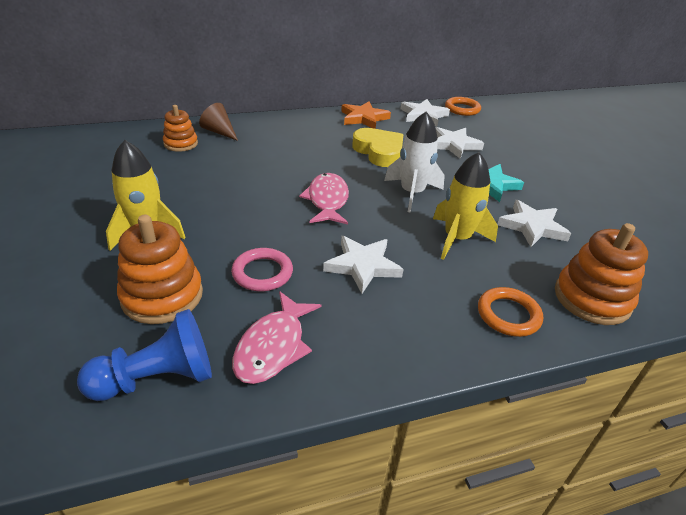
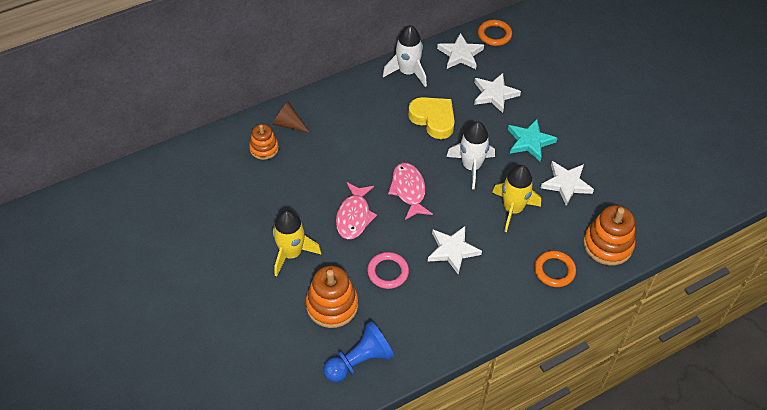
camera: 10 degrees left, 15 degrees up
pink fish [232,291,321,384] -> pink fish moved to [336,182,377,239]
orange star [341,101,391,129] -> white rocket [383,25,427,87]

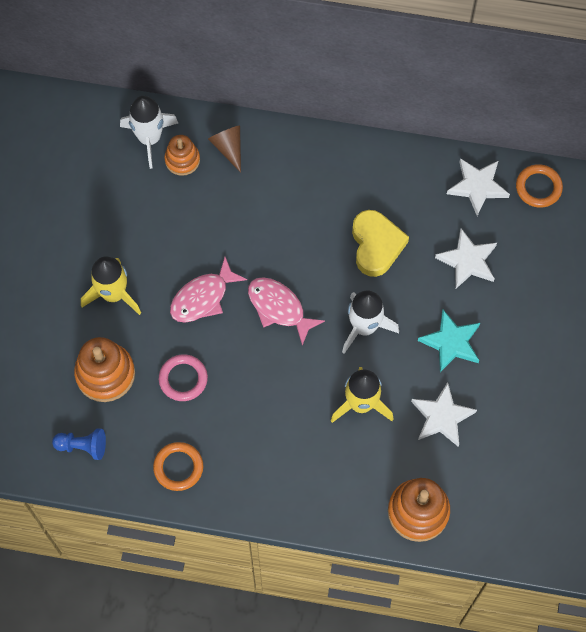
camera: 40 degrees right, 15 degrees up
blue pawn [324,321,394,382] -> blue pawn [52,428,106,460], size x0.67
white rocket [383,25,427,87] -> white rocket moved to [120,96,178,169]
pink fish [388,163,433,220] -> pink fish turned 75 degrees counterclockwise [248,277,325,345]
white star [428,226,482,275] -> none
orange ring [534,251,576,287] -> orange ring moved to [153,442,203,491]

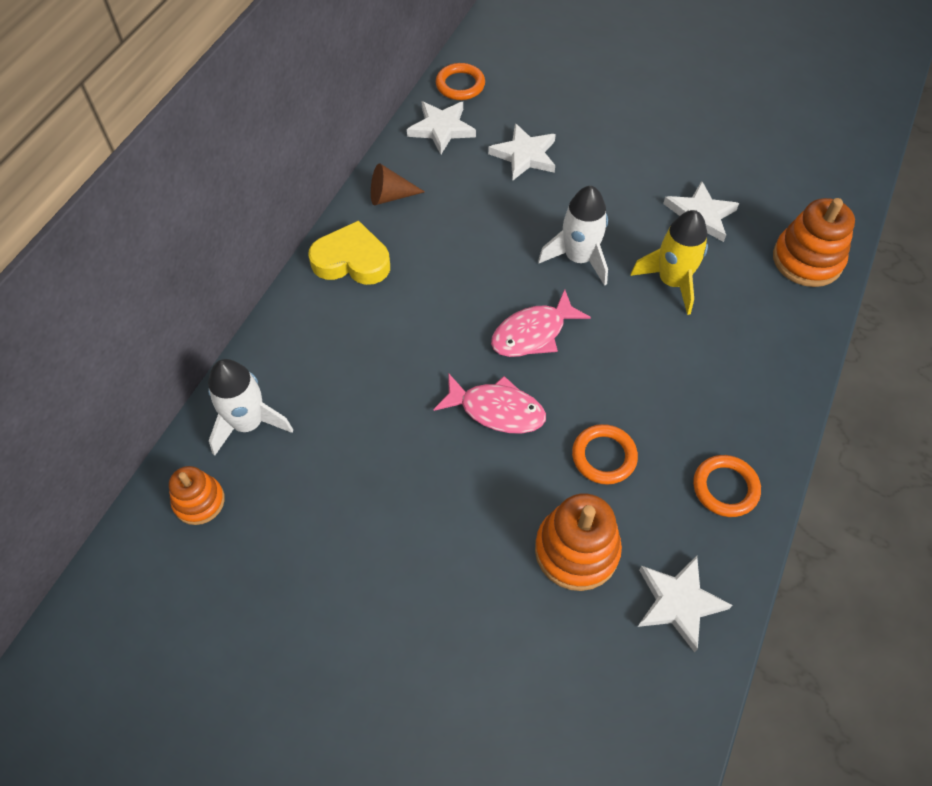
camera: 75 degrees left, 10 degrees down
blue pawn [52,428,106,460] -> white star [638,556,733,652]
yellow rocket [81,256,141,315] -> none
pink ring [159,354,208,401] -> orange ring [572,424,638,485]
orange stacking toy [164,135,200,176] -> orange stacking toy moved to [169,466,225,525]
pink fish [170,257,247,322] -> pink fish turned 45 degrees counterclockwise [433,373,546,434]
brown cone [208,125,241,172] -> brown cone moved to [371,163,425,206]
yellow heart [352,210,409,277] -> yellow heart moved to [308,220,390,285]
turquoise star [418,310,480,372] -> none

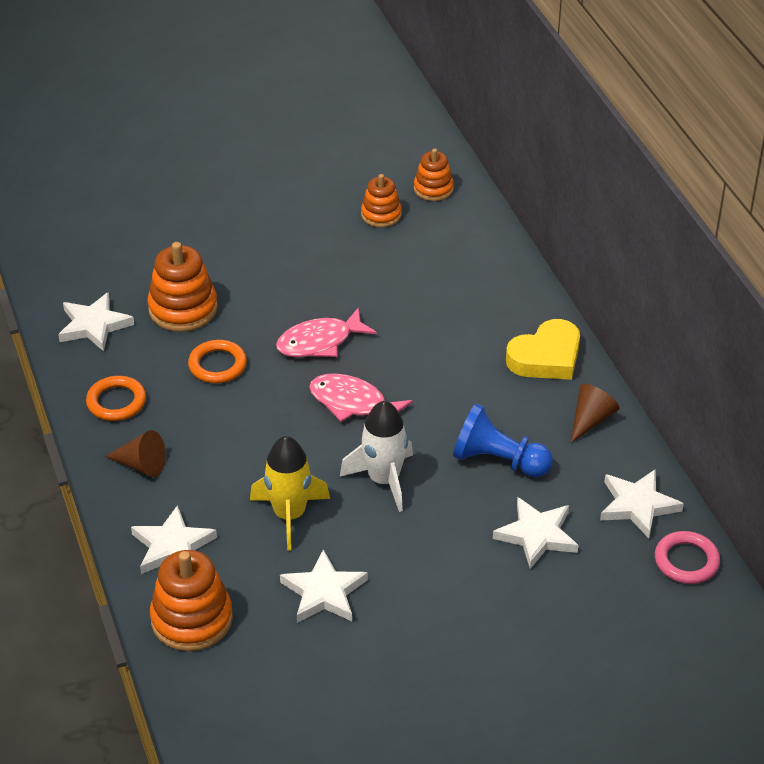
camera: 135 degrees right, 15 degrees down
white rocket [208,359,293,456] -> none
orange ring [436,63,485,100] -> pink ring [655,531,720,584]
pink fish [491,289,591,357] -> pink fish turned 75 degrees counterclockwise [309,373,413,422]
none -> brown cone [105,430,166,477]
none -> white star [131,505,217,574]
none -> orange stacking toy [361,174,402,227]
none -> blue pawn [453,403,553,477]

